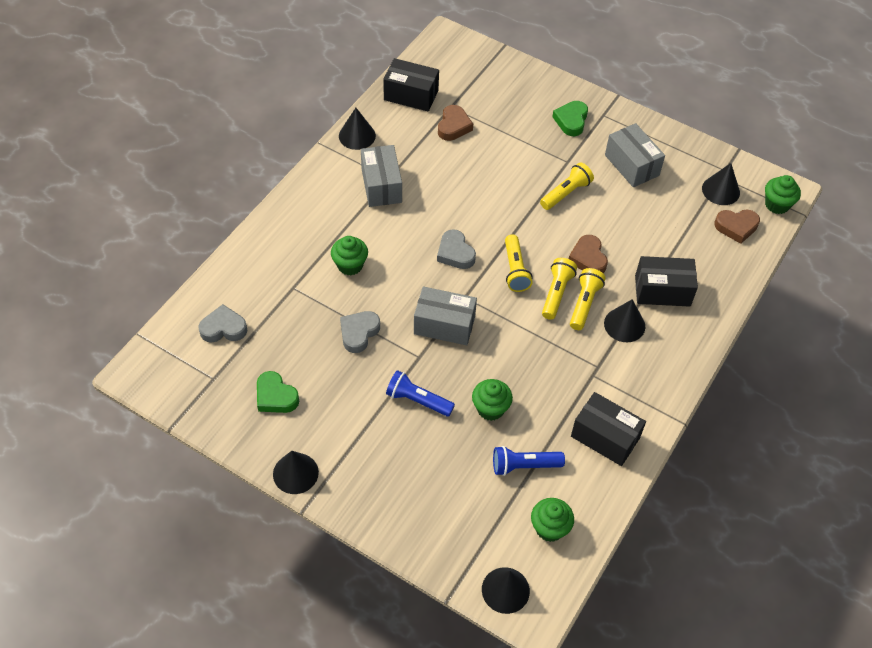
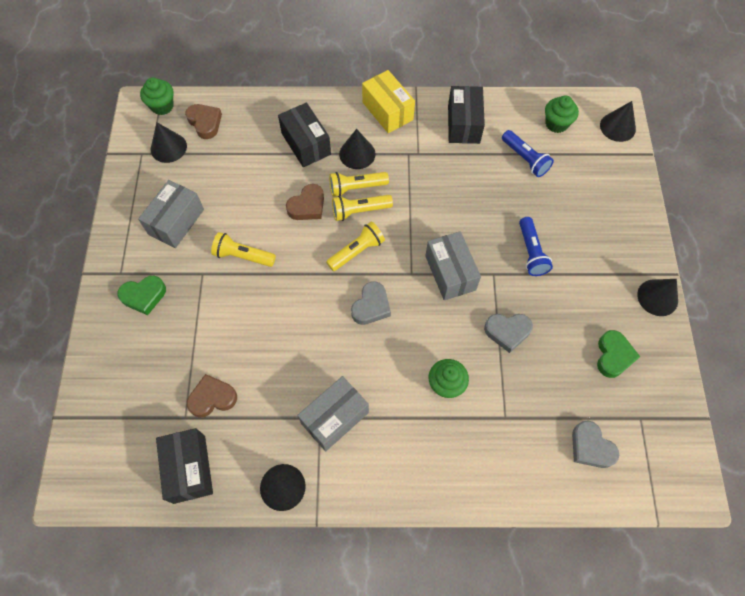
camera: 120 degrees left, 10 degrees up
green cupcake [472,379,513,421] -> none
none -> yellow box [362,70,415,133]

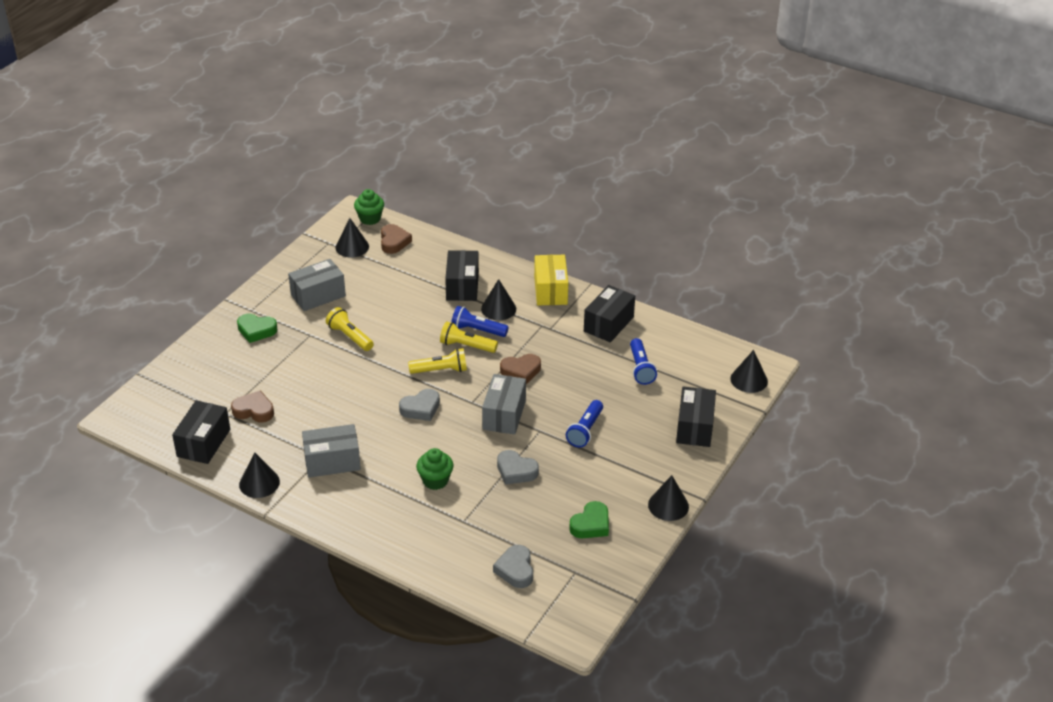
camera: 30 degrees right, 25 degrees down
brown heart [286,184,324,220] -> brown heart moved to [500,354,541,384]
yellow flashlight [329,172,389,197] -> blue flashlight [451,306,509,337]
green cupcake [545,95,579,133] -> none
none -> black box [676,386,716,447]

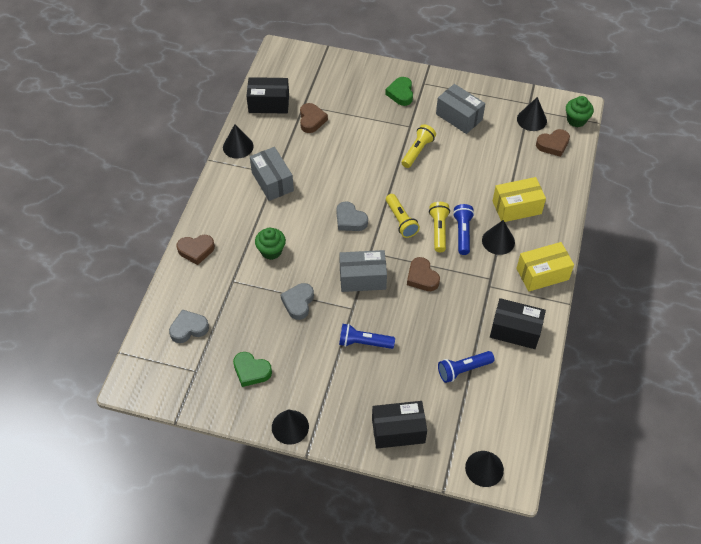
camera: 75 degrees right, 15 degrees up
black box [445,250,479,301] -> yellow box [493,177,546,222]
none -> brown heart [176,235,215,265]

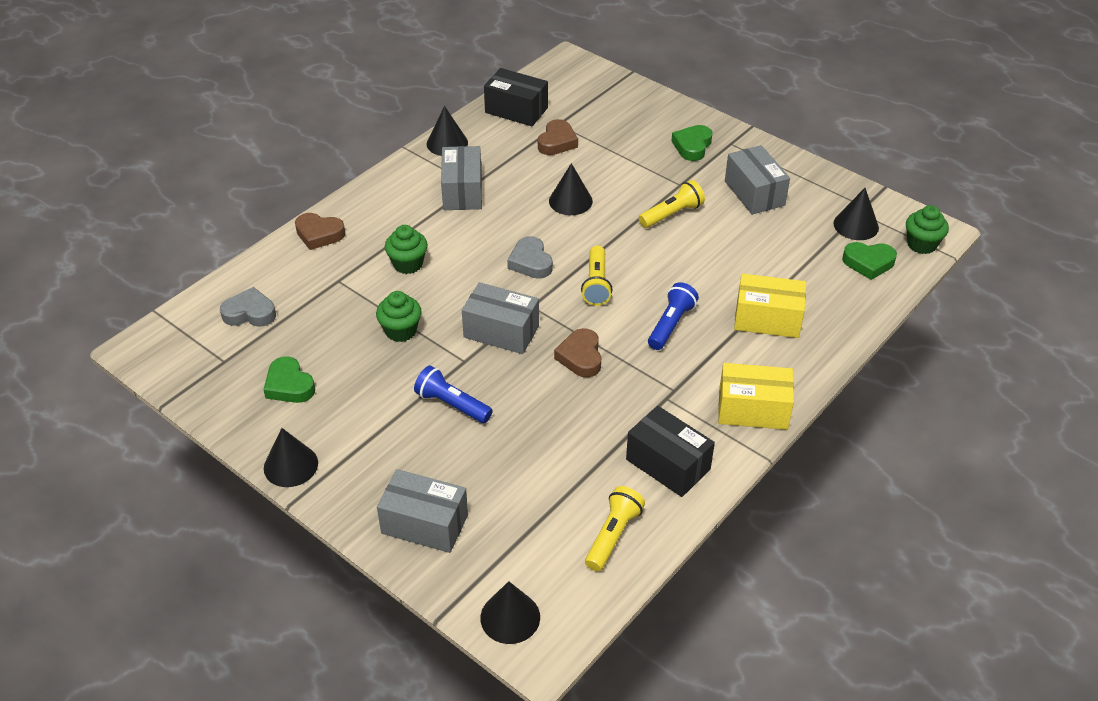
camera: 25 degrees right, 10 degrees down
grey heart [280,283,314,320] -> green cupcake [376,291,421,342]
black box [372,401,427,449] -> grey box [377,469,468,553]
yellow flashlight [429,202,450,252] -> yellow flashlight moved to [585,486,645,571]
blue flashlight [438,351,495,383] -> none
black cone [482,220,515,255] -> black cone moved to [549,163,593,215]
brown heart [536,129,570,157] -> green heart [842,242,897,280]

